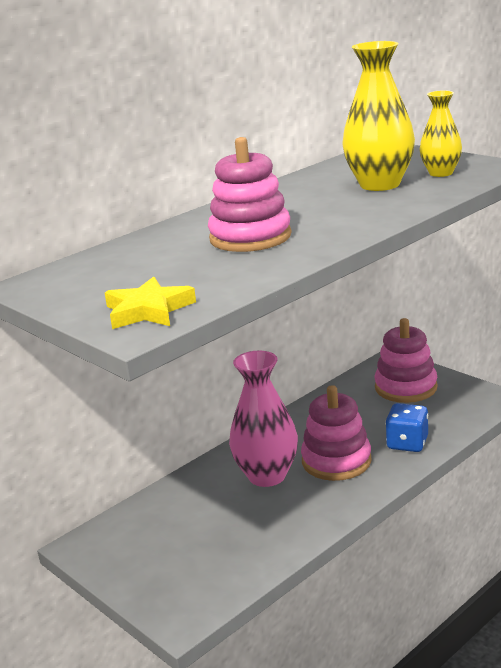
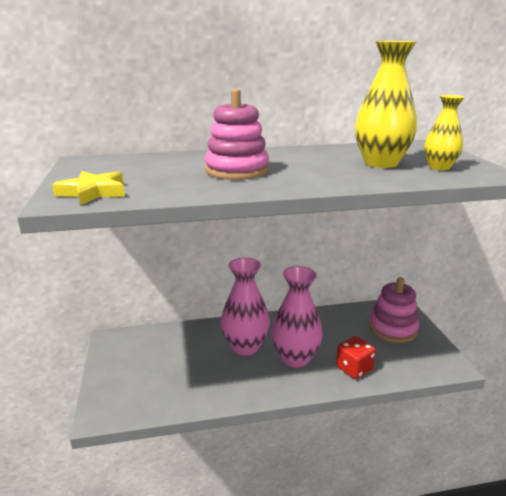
camera: 30 degrees right, 0 degrees up
pink stacking toy [301,385,372,481] -> pink vase [271,266,323,368]
blue dice [386,403,428,452] -> red dice [336,336,376,379]

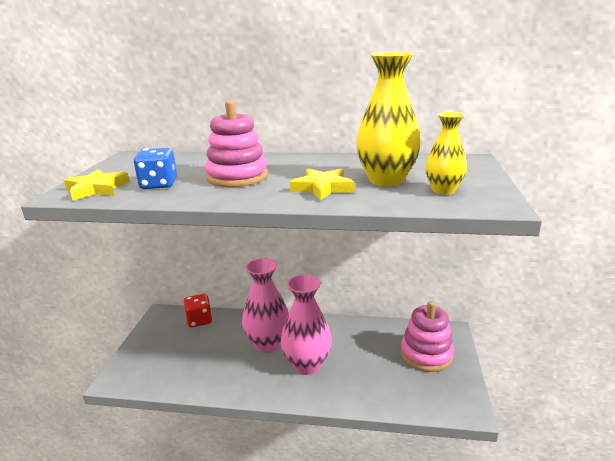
camera: 20 degrees right, 0 degrees up
red dice [336,336,376,379] -> red dice moved to [184,294,212,328]
none -> blue dice [134,148,177,189]
none -> yellow star [290,168,355,201]

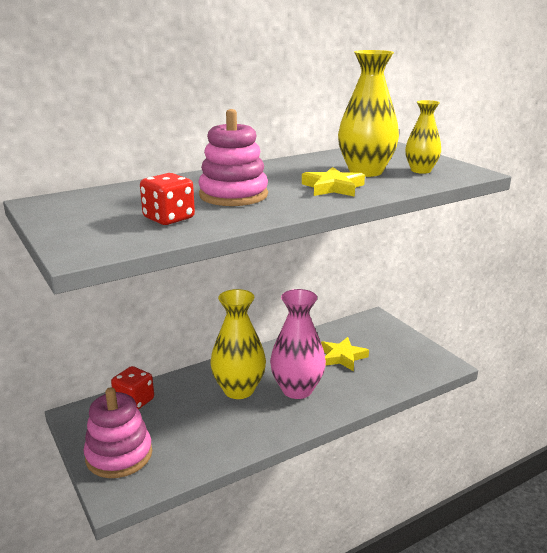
camera: 40 degrees left, 0 degrees up
yellow star [64,169,130,201] -> yellow star moved to [321,337,369,371]
blue dice [134,148,177,189] -> red dice [140,173,195,225]
pink vase [242,258,289,353] -> yellow vase [210,289,266,399]
pink stacking toy [401,301,454,372] -> pink stacking toy moved to [84,387,152,478]

